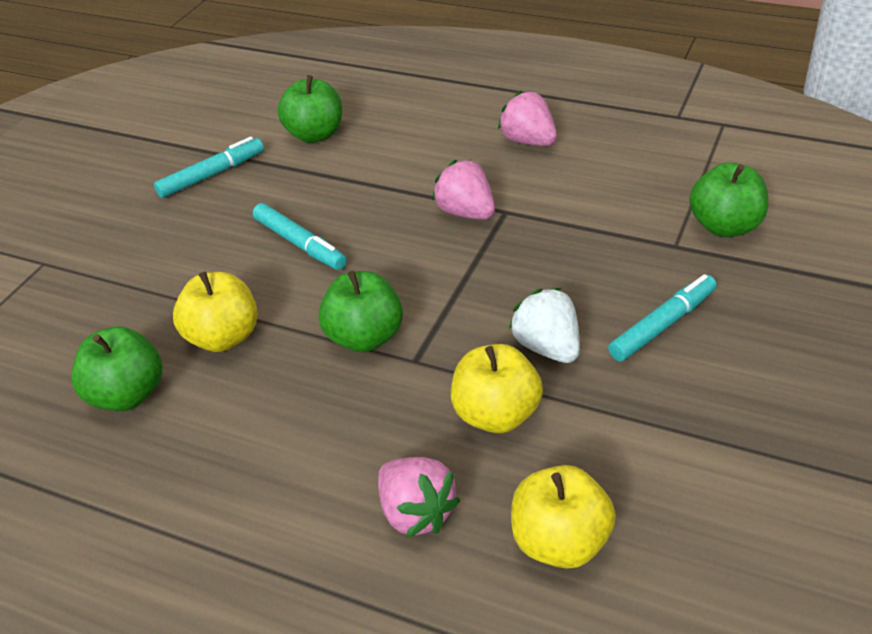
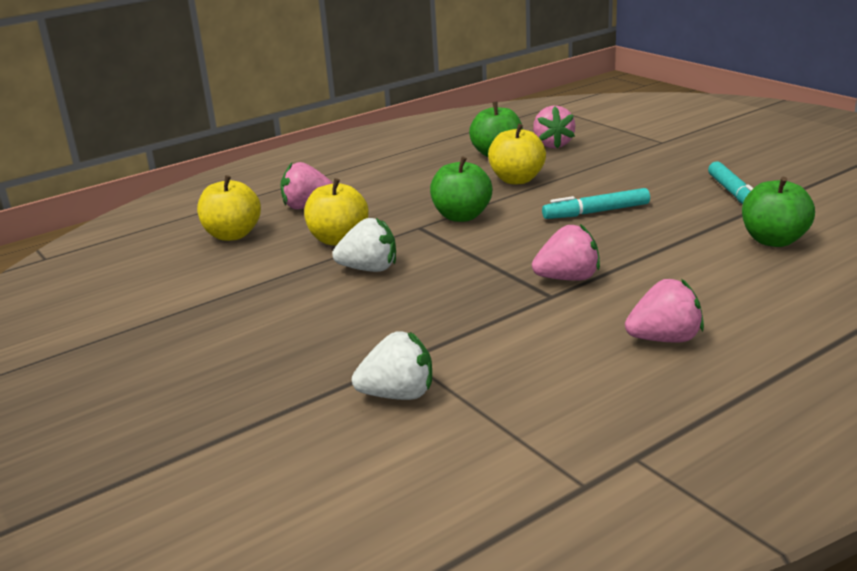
camera: 120 degrees right, 15 degrees down
turquoise marker [608,274,717,361] -> none
green apple [689,162,768,237] -> white strawberry [352,331,432,400]
none -> pink strawberry [533,106,576,149]

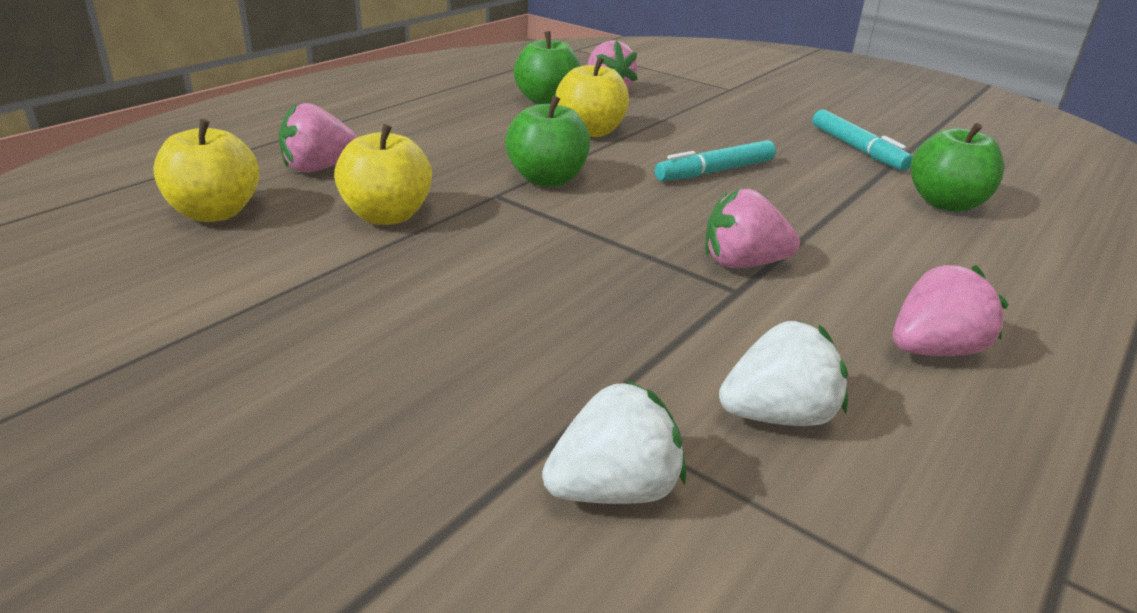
camera: 20 degrees left, 5 degrees up
white strawberry [332,218,396,272] -> white strawberry moved to [719,320,848,426]
pink strawberry [532,224,600,281] -> pink strawberry turned 150 degrees counterclockwise [706,189,800,268]

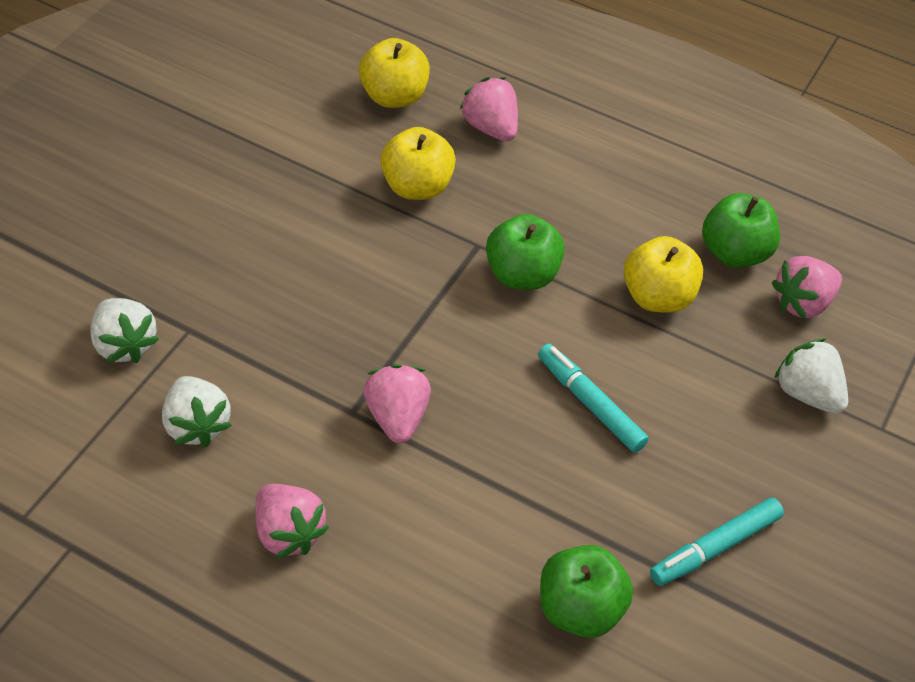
camera: 80 degrees right, 20 degrees up
none -> white strawberry [774,339,848,414]

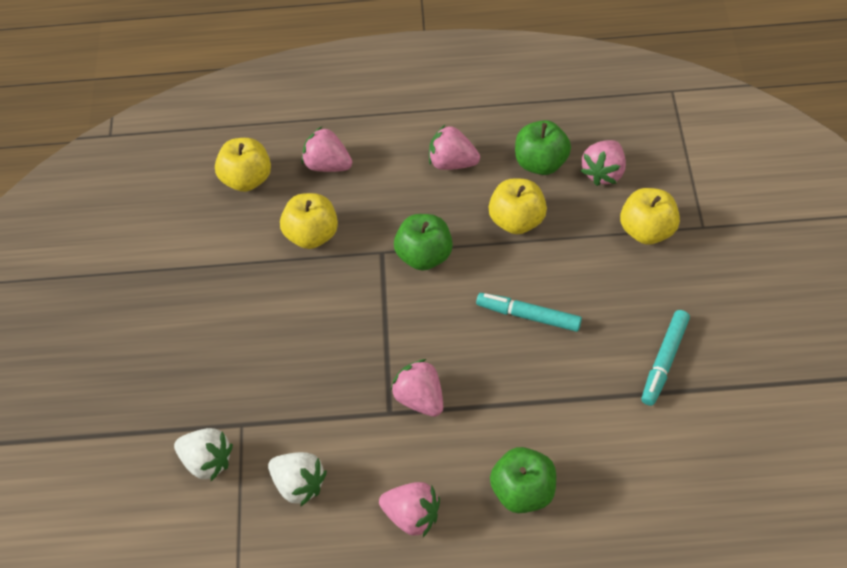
camera: 25 degrees left, 5 degrees up
green apple [540,545,633,638] -> green apple moved to [490,447,556,513]
white strawberry [774,339,848,414] -> yellow apple [620,188,680,245]
none -> pink strawberry [429,125,480,170]

